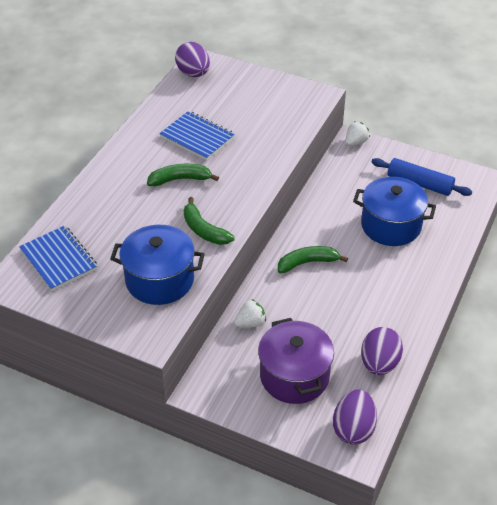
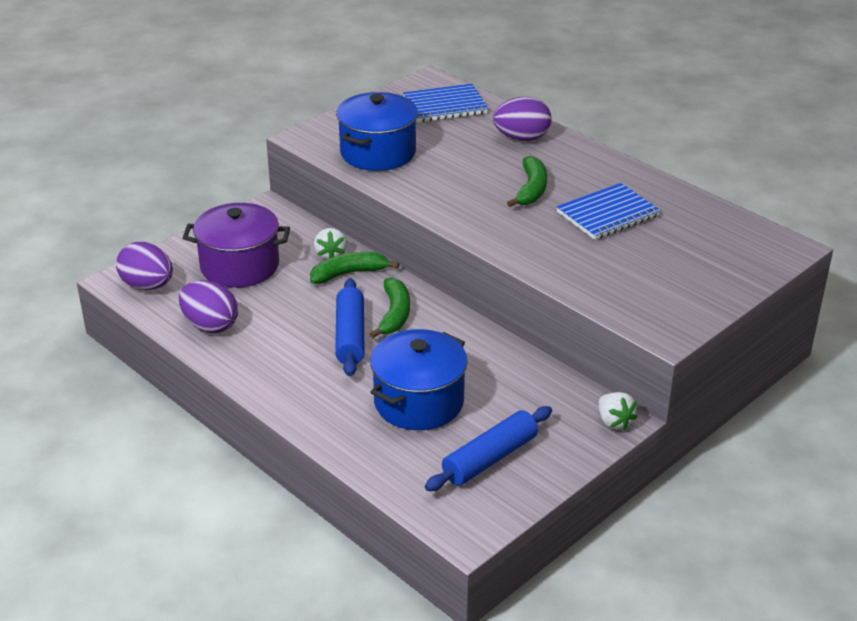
camera: 110 degrees right, 10 degrees down
purple egg [175,42,210,77] -> purple egg moved to [493,97,551,141]
green banana [184,197,235,245] -> green banana moved to [310,252,399,284]
none -> blue rolling pin [335,278,365,376]

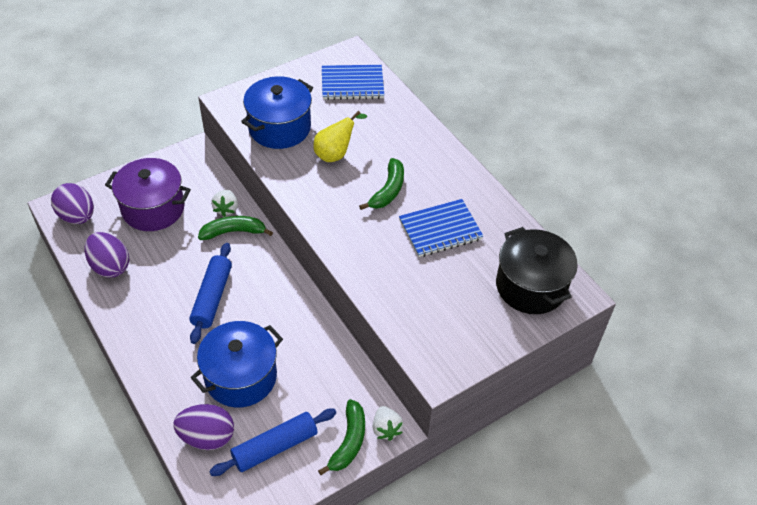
camera: 10 degrees right, 15 degrees up
green banana [370,277,410,338] -> green banana moved to [318,399,365,475]
purple egg [493,97,551,141] -> purple egg moved to [173,404,234,450]
none -> yellow pear [314,111,367,162]
none -> black pot [496,227,578,314]

